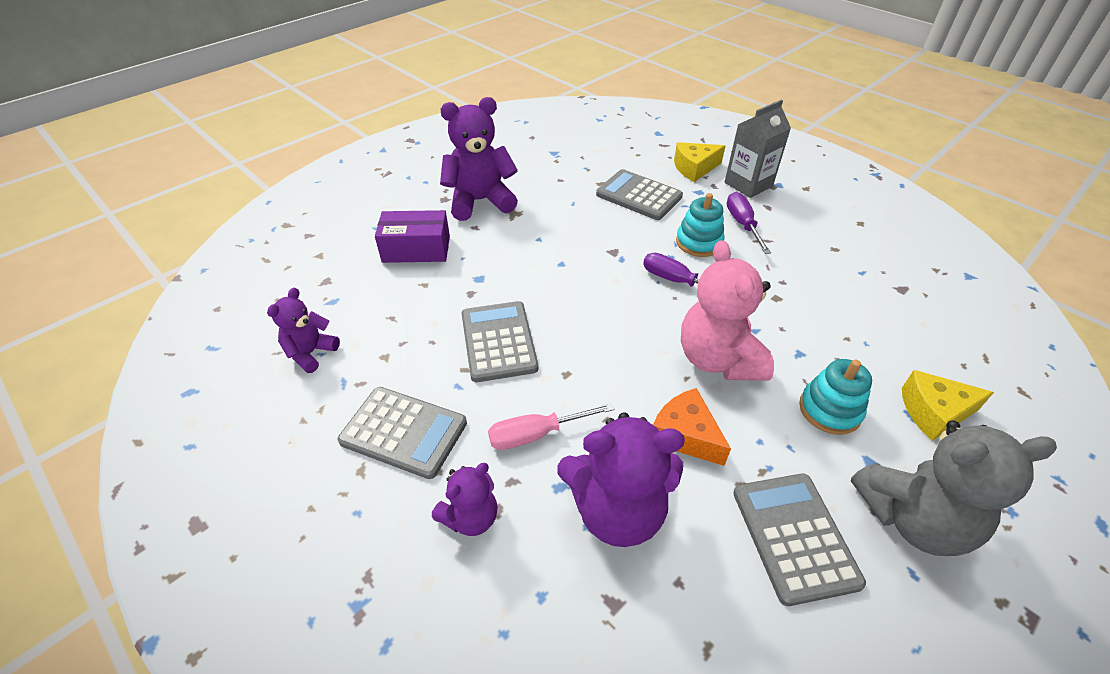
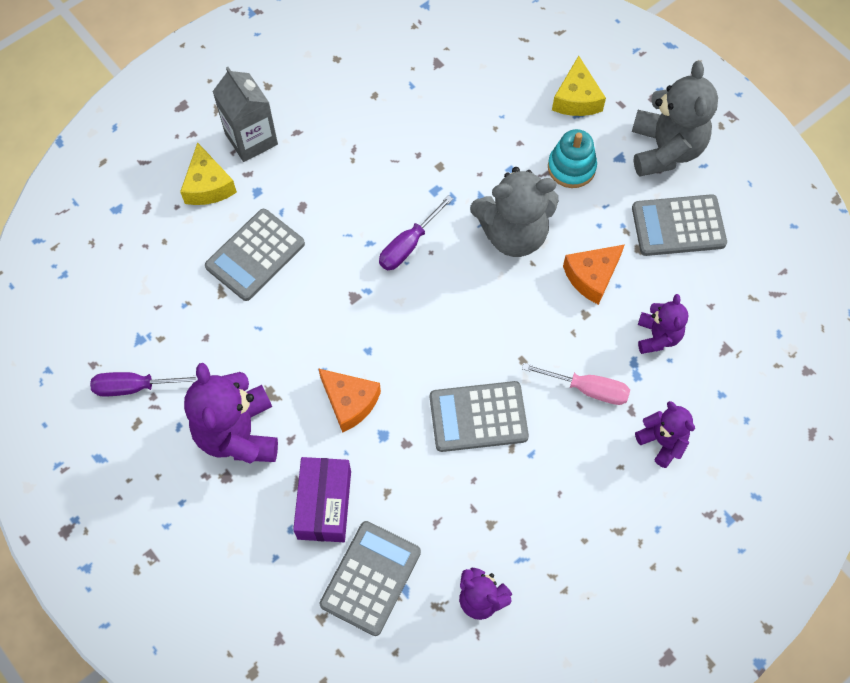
camera: 85 degrees left, 20 degrees up
grey calculator [338,387,467,479] -> grey calculator moved to [320,521,421,636]
pink screwdriver [488,403,615,450] -> pink screwdriver turned 60 degrees counterclockwise [522,363,630,405]
purple teddy bear [557,412,685,547] -> purple teddy bear [638,294,689,354], size x0.56
turquoise stacking toy [676,193,725,257] -> none
pink teddy bear [681,240,774,381] -> grey teddy bear [470,167,558,257]
purple screwdriver [727,192,771,254] -> purple screwdriver moved to [90,372,198,396]
none -> orange cheese [318,368,381,433]

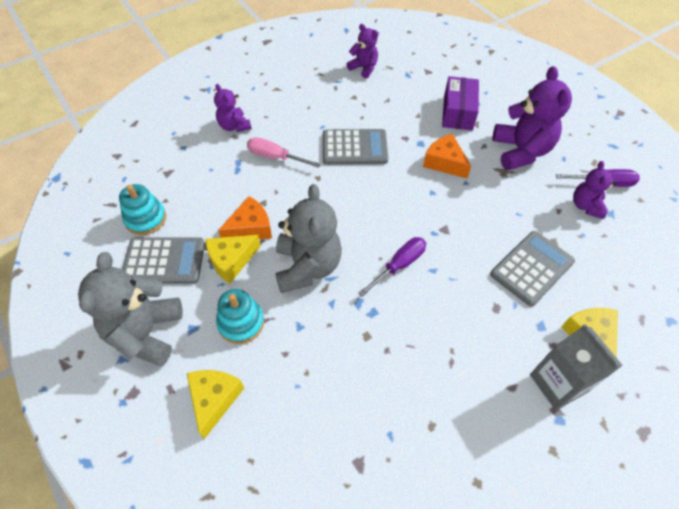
camera: 175 degrees left, 10 degrees down
grey calculator [320,521,421,636] -> none
grey teddy bear [470,167,558,257] -> grey teddy bear turned 90 degrees clockwise [275,184,342,293]
purple teddy bear [638,294,689,354] -> purple teddy bear moved to [573,161,616,219]
none -> turquoise stacking toy [119,184,166,235]
none -> yellow cheese [206,235,261,284]

